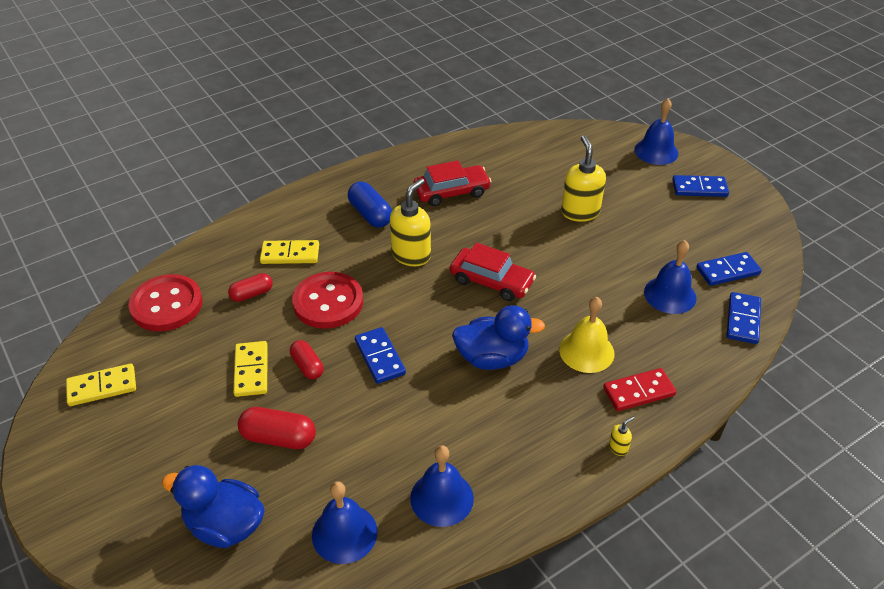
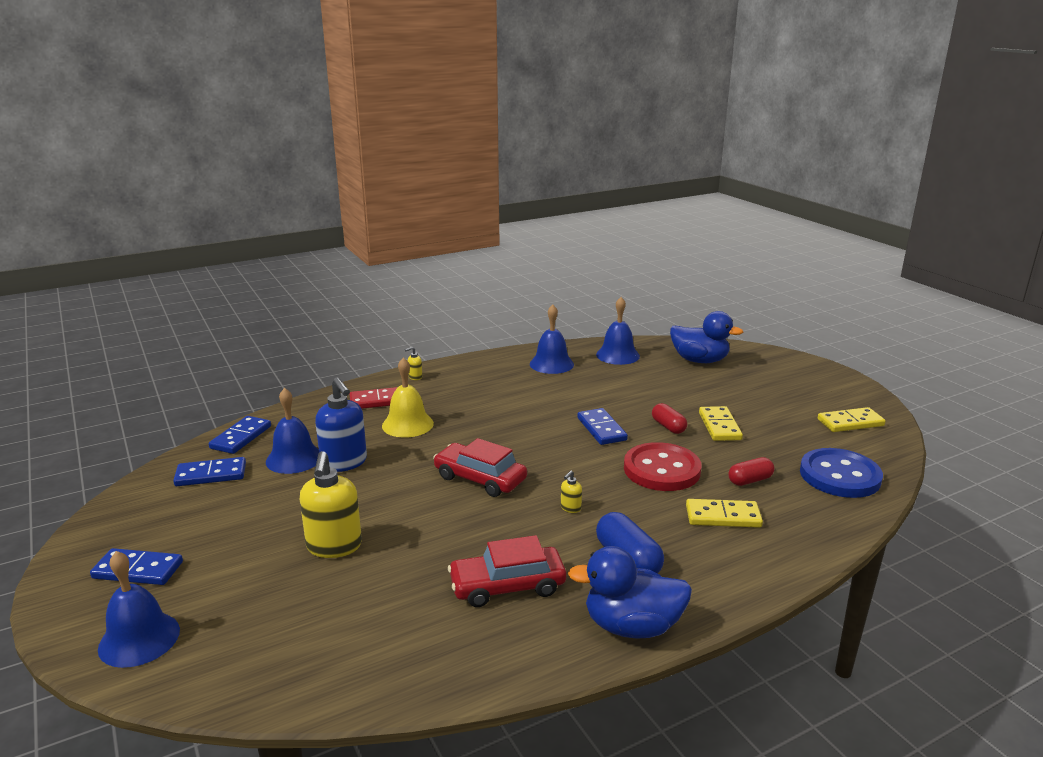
camera: 175 degrees left, 20 degrees down
red button [128,274,203,331] -> blue button [800,448,883,498]
red capsule [238,407,316,449] -> none
yellow soap dispenser [390,178,431,266] -> yellow soap dispenser [561,471,582,513], size x0.43
blue duck [452,305,545,370] -> blue duck moved to [568,546,692,639]
none -> blue soap dispenser [315,377,367,472]

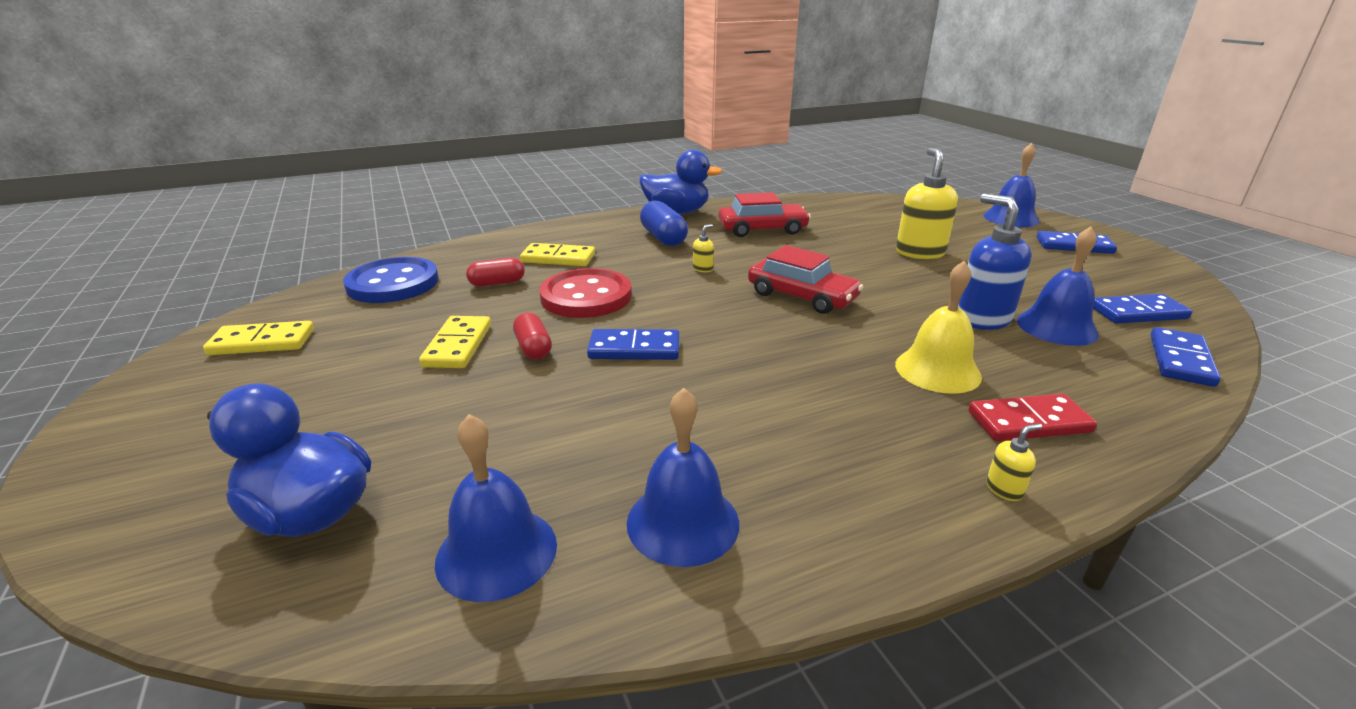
camera: 175 degrees left, 5 degrees up
blue domino [577,408,628,445] -> blue domino turned 75 degrees counterclockwise [587,329,679,360]

